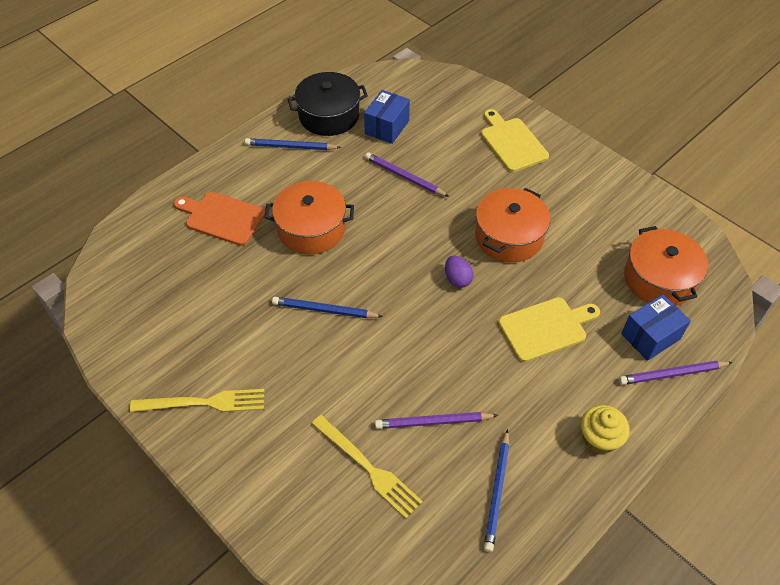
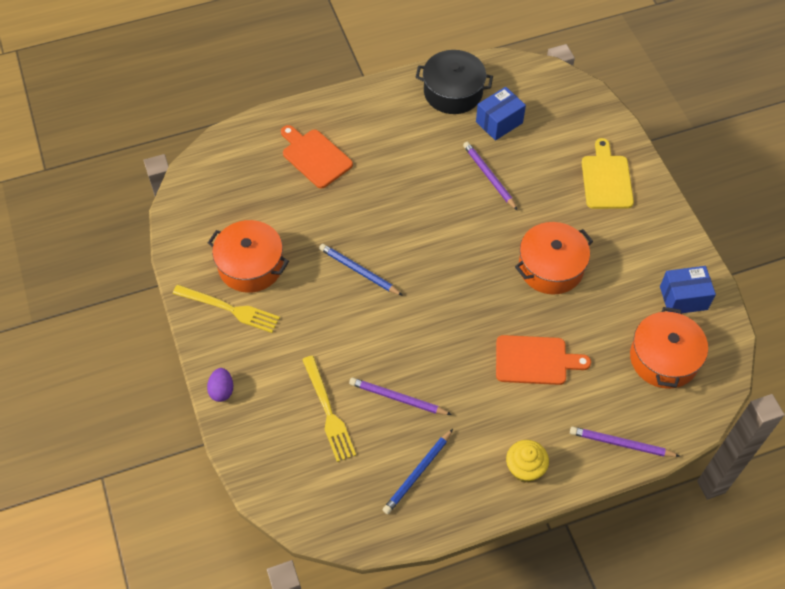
camera: 25 degrees right, 5 degrees up
blue pencil [245,138,341,150] -> none
orange pot [264,181,354,255] -> orange pot moved to [208,220,289,293]
purple egg [445,255,473,288] -> purple egg moved to [207,368,233,402]
yellow cutting board [498,297,600,362] -> orange cutting board [496,335,591,385]
blue box [621,294,691,361] -> blue box moved to [660,266,716,313]

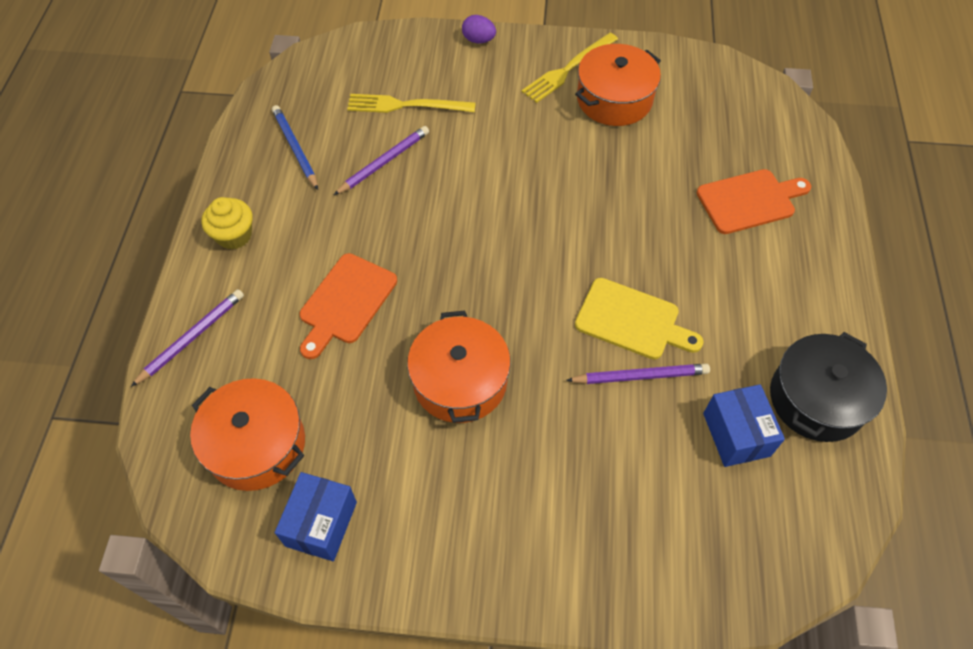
camera: 115 degrees right, 0 degrees up
blue pencil [319,244,403,296] -> none
yellow cutting board [582,138,634,209] -> yellow cutting board moved to [575,278,703,359]

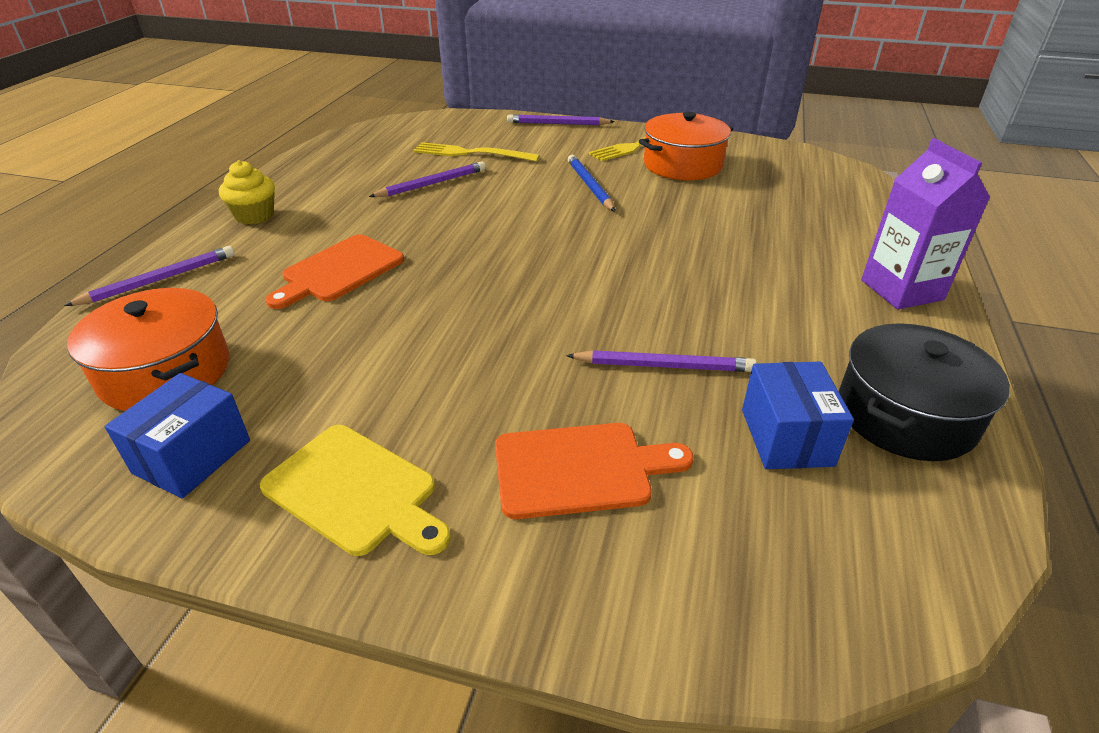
camera: 10 degrees right, 20 degrees down
blue pencil [272,105,318,190] -> blue pencil moved to [568,155,615,212]
orange pot [407,311,511,423] -> none
purple egg [462,15,496,43] -> purple pencil [507,114,615,125]
yellow cutting board [575,278,703,359] -> yellow cutting board moved to [260,425,451,556]
orange cutting board [697,169,811,234] -> orange cutting board moved to [495,423,694,519]
none -> purple carton [861,138,990,309]

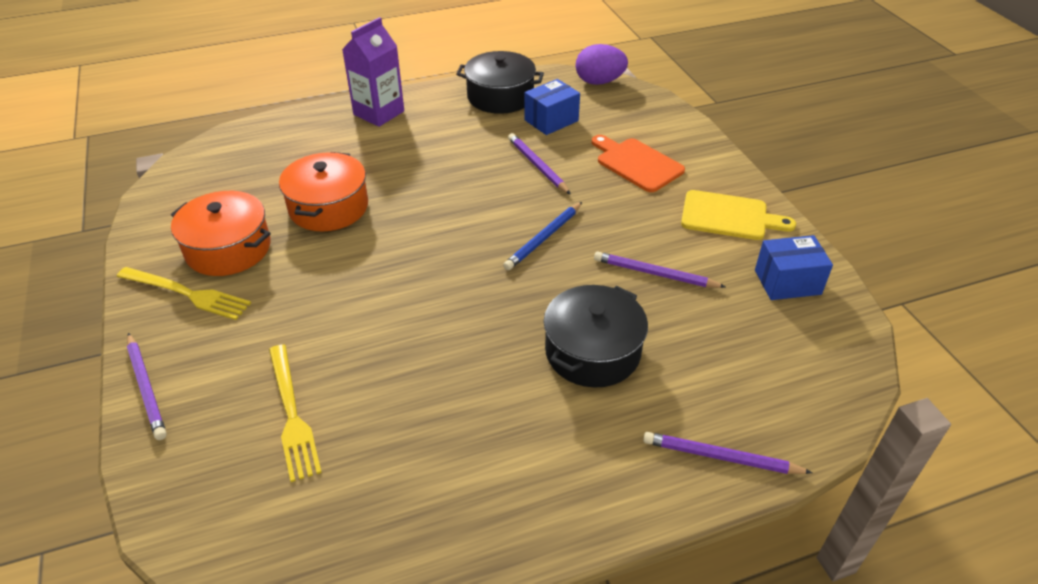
camera: 125 degrees left, 5 degrees up
orange pot [67,288,229,411] -> orange pot moved to [279,152,368,231]
yellow cupcake [219,160,275,224] -> none
yellow cutting board [260,425,451,556] -> yellow cutting board turned 105 degrees clockwise [681,190,796,240]
orange cutting board [266,234,404,309] -> black pot [544,285,648,388]
purple pencil [369,161,486,197] -> purple pencil moved to [594,251,726,288]
blue pencil [568,155,615,212] -> blue pencil moved to [503,202,582,270]
none -> purple egg [575,44,628,85]

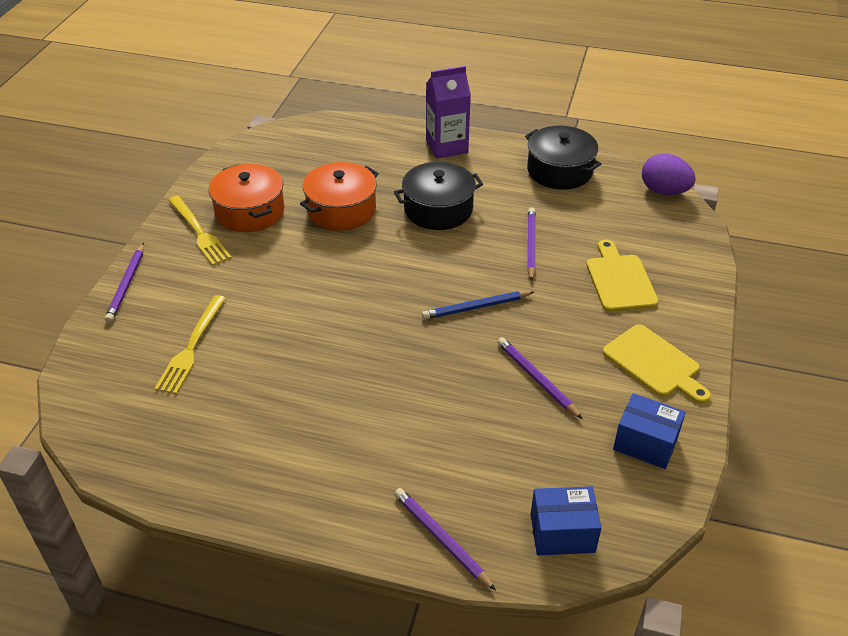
camera: 35 degrees right, 0 degrees up
blue box [524,79,580,135] -> blue box moved to [531,486,602,555]
black pot [544,285,648,388] -> black pot moved to [394,162,483,230]
orange cutting board [592,135,685,192] -> yellow cutting board [586,239,659,312]

